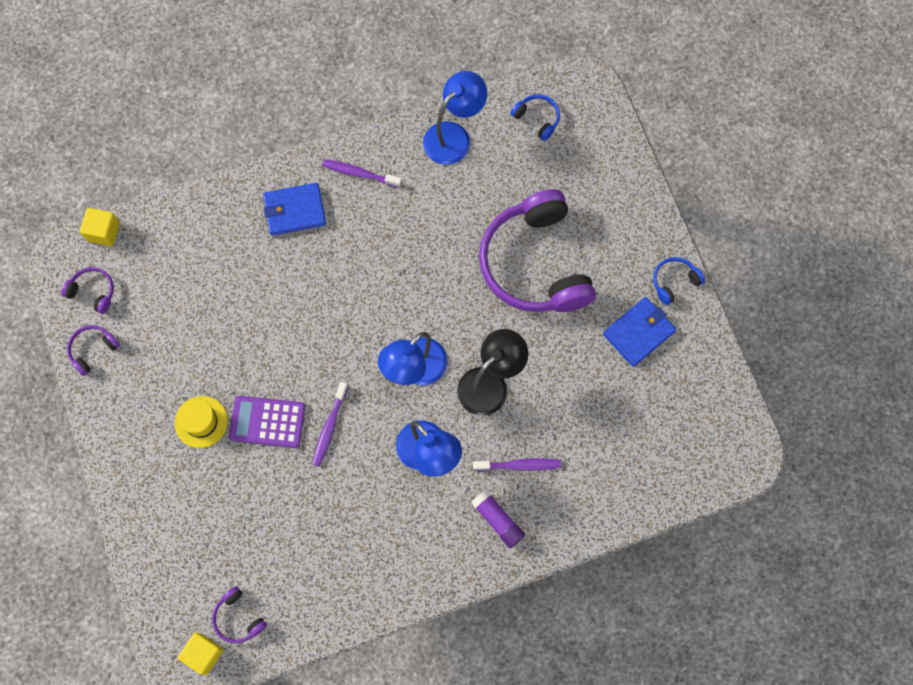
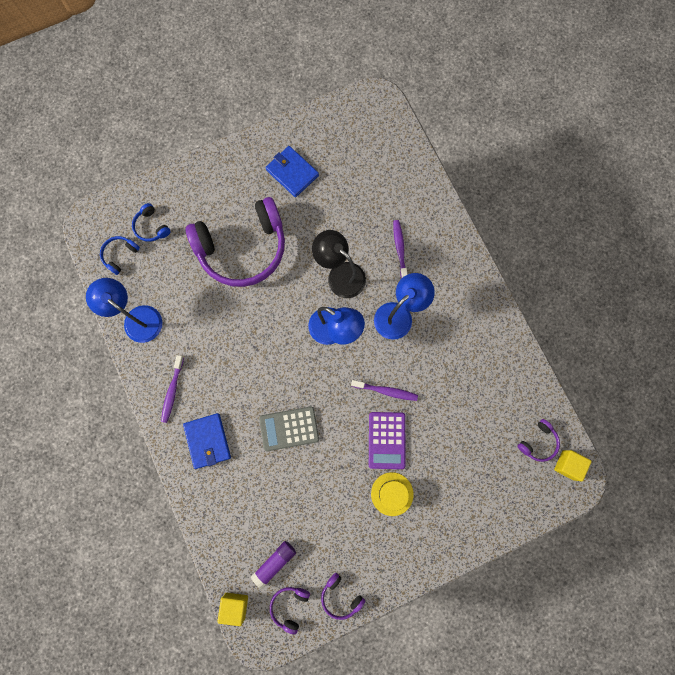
camera: 95 degrees left, 5 degrees up
purple glue stick [471,490,525,548] -> purple glue stick moved to [251,541,296,589]
blue headphones [653,257,705,305] -> blue headphones moved to [132,203,171,242]
none -> grey calculator [259,406,319,451]

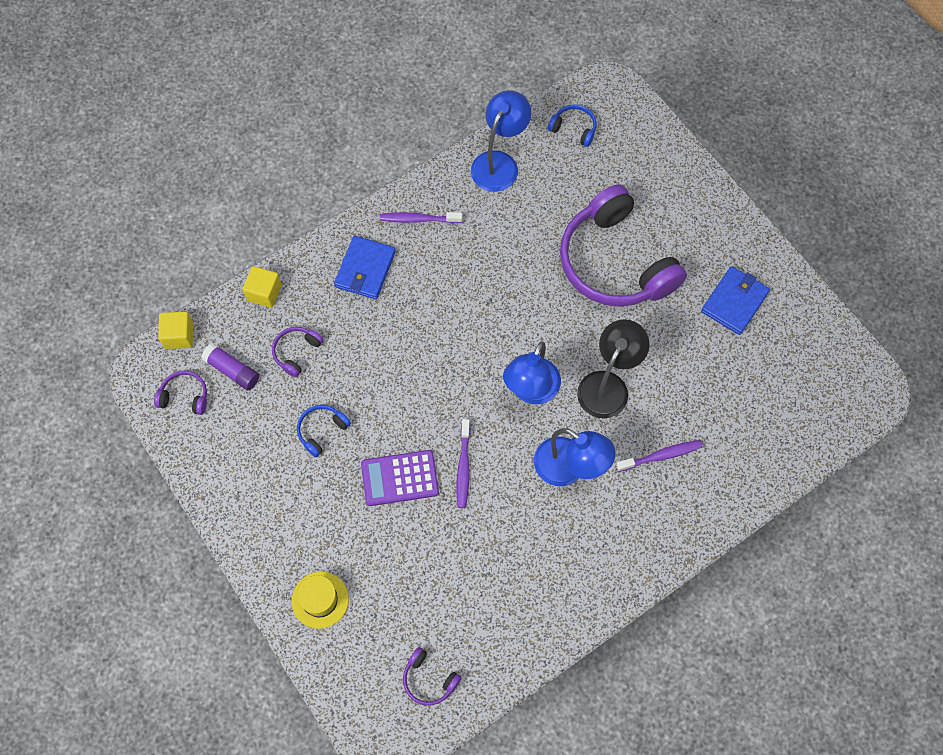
camera: 80 degrees right, 10 degrees down
blue headphones [132,203,171,242] -> blue headphones moved to [297,405,351,457]
blue wallet [183,413,231,469] -> blue wallet turned 45 degrees counterclockwise [334,235,396,299]
grey calculator [259,406,319,451] -> none
purple headphones [321,573,365,620] -> purple headphones moved to [272,327,324,378]
yellow hat [371,472,414,516] -> yellow hat moved to [292,572,349,629]
yellow cube [554,450,592,481] -> yellow cube moved to [242,266,282,308]

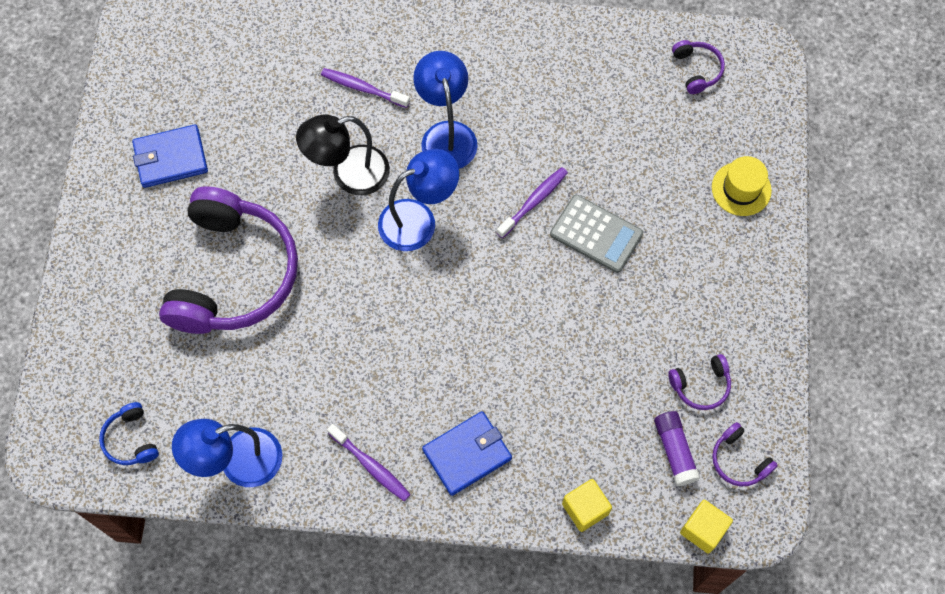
camera: 140 degrees left, 0 degrees up
purple headphones [272,327,324,378] -> purple headphones moved to [668,354,731,410]
blue headphones [297,405,351,457] -> none
purple calculator [361,450,439,506] -> grey calculator [550,195,643,273]

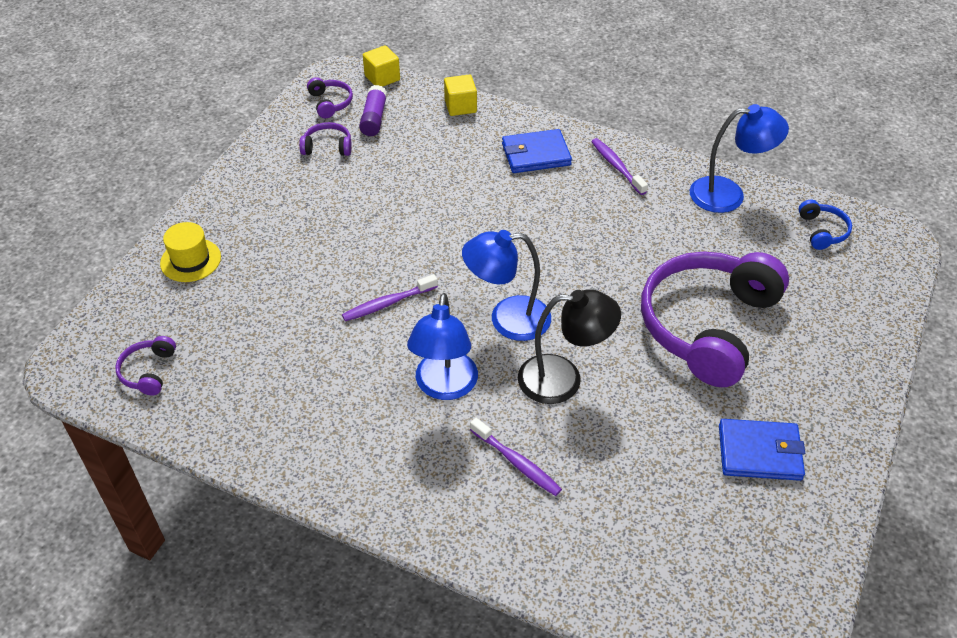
camera: 160 degrees left, 20 degrees down
grey calculator [550,195,643,273] -> none

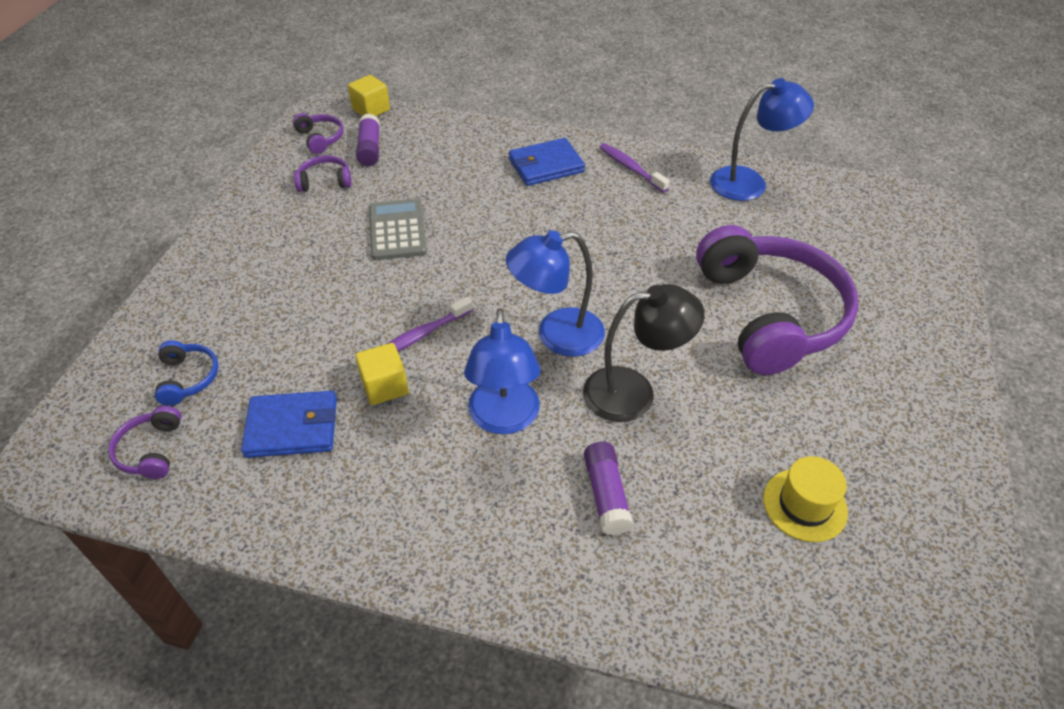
camera: 10 degrees left, 0 degrees up
yellow hat [160,222,221,282] -> yellow hat moved to [763,456,848,542]
yellow cube [444,75,477,116] -> yellow cube moved to [355,343,409,405]
purple toothbrush [470,418,562,496] -> purple glue stick [584,442,633,535]
purple headphones [641,252,789,387] -> purple headphones turned 150 degrees clockwise [696,225,858,375]
blue wallet [719,419,805,481] -> blue wallet moved to [241,391,337,458]
blue headphones [798,200,852,250] -> blue headphones moved to [155,340,219,406]
none -> grey calculator [369,199,427,260]

